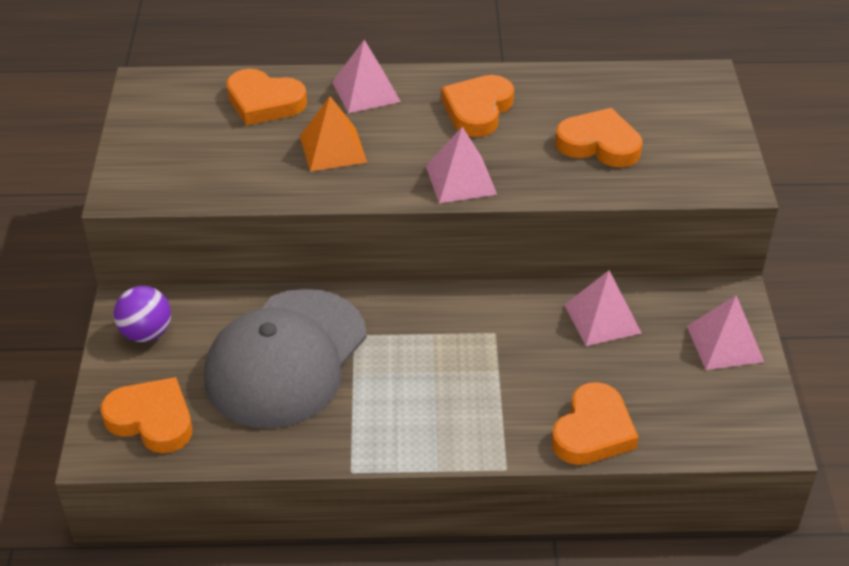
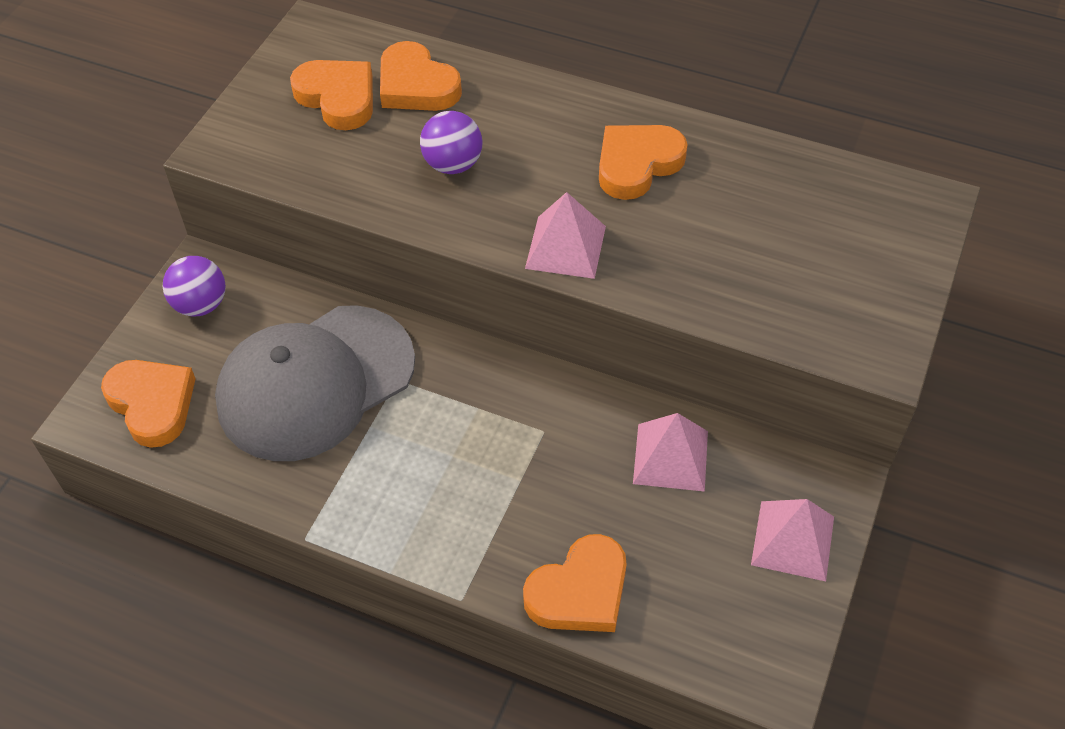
camera: 25 degrees right, 10 degrees up
orange pyramid [300,96,367,171] -> purple ball [420,111,482,174]
pink pyramid [332,40,401,113] -> none
orange heart [555,108,642,168] -> orange heart moved to [290,60,373,130]

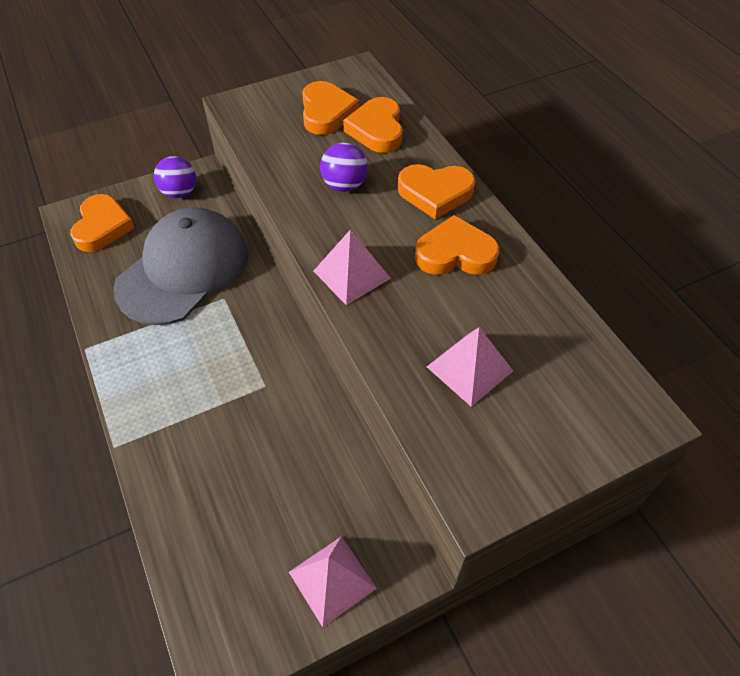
camera: 40 degrees right, 0 degrees up
grey cap [215,305,415,461] -> grey cap turned 120 degrees clockwise [113,207,248,325]
orange heart [523,534,627,632] -> orange heart moved to [398,164,475,219]
pink pyramid [633,413,708,492] -> pink pyramid moved to [427,327,513,407]

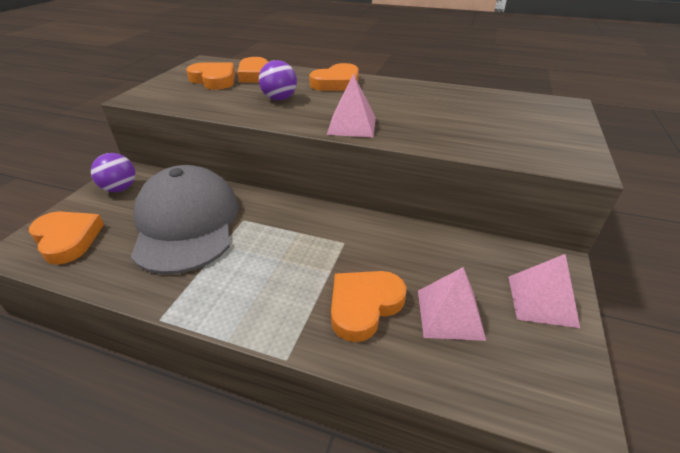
camera: 45 degrees left, 15 degrees down
orange heart [415,215,500,275] -> orange heart moved to [331,271,406,342]
pink pyramid [427,327,513,407] -> pink pyramid moved to [418,267,486,341]

